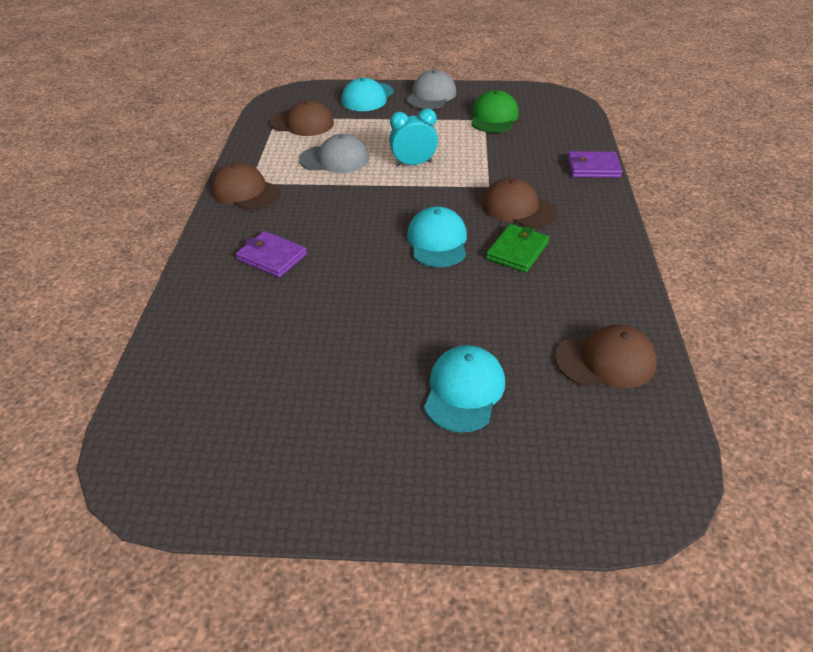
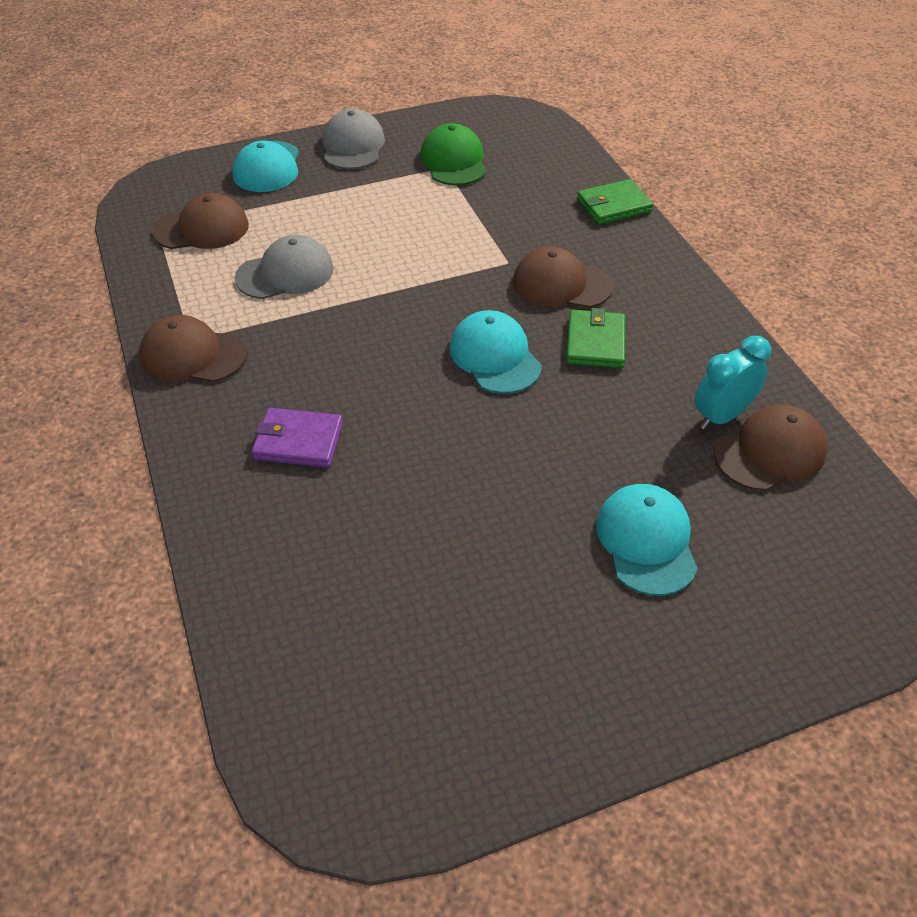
camera: 25 degrees left, 5 degrees up
turquoise clock [389,109,438,167] -> turquoise clock moved to [695,336,771,429]
purple wallet [567,151,622,178] -> green wallet [577,179,653,225]

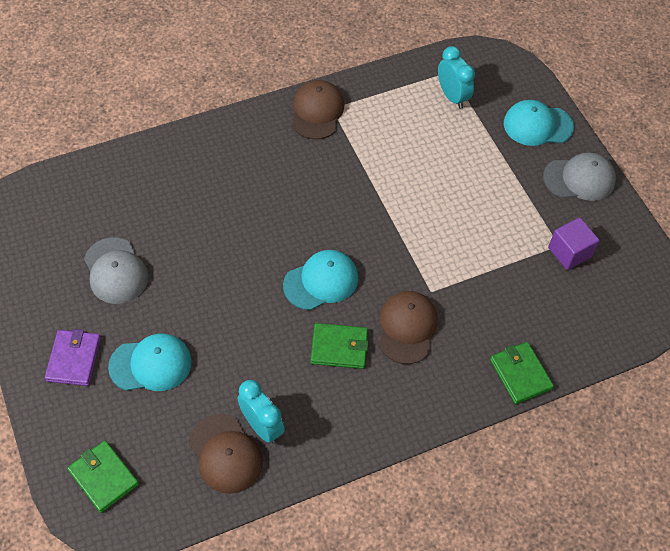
camera: 85 degrees right, 10 degrees up
brown cap [152,193,249,249] -> turquoise clock [438,46,475,109]
grey cap [235,235,334,299] -> grey cap moved to [84,237,148,304]
purple wallet [252,408,343,468] -> purple wallet moved to [45,329,101,386]
green cap [420,123,486,185] -> purple cube [548,217,599,270]
none -> green wallet [67,441,139,513]

